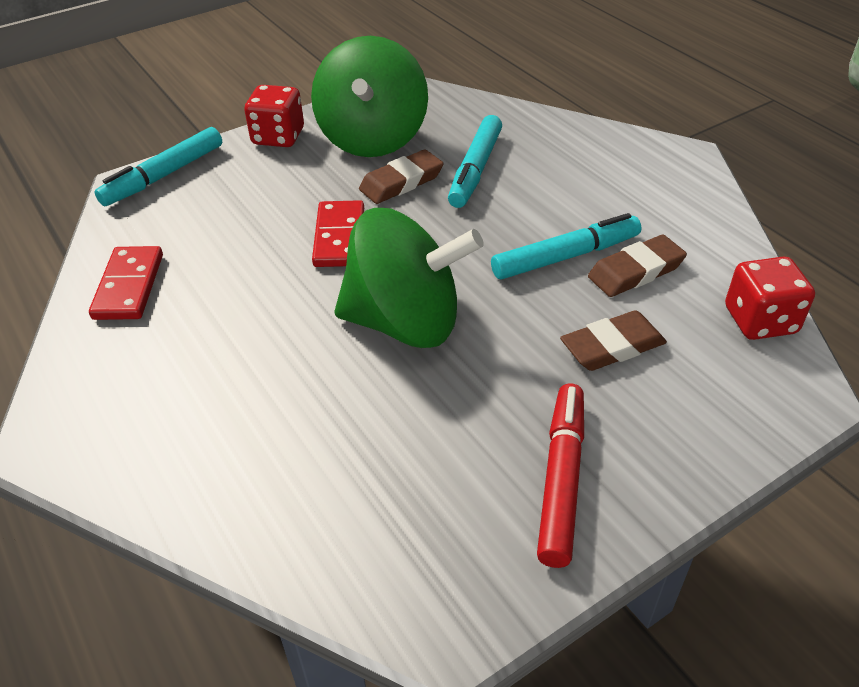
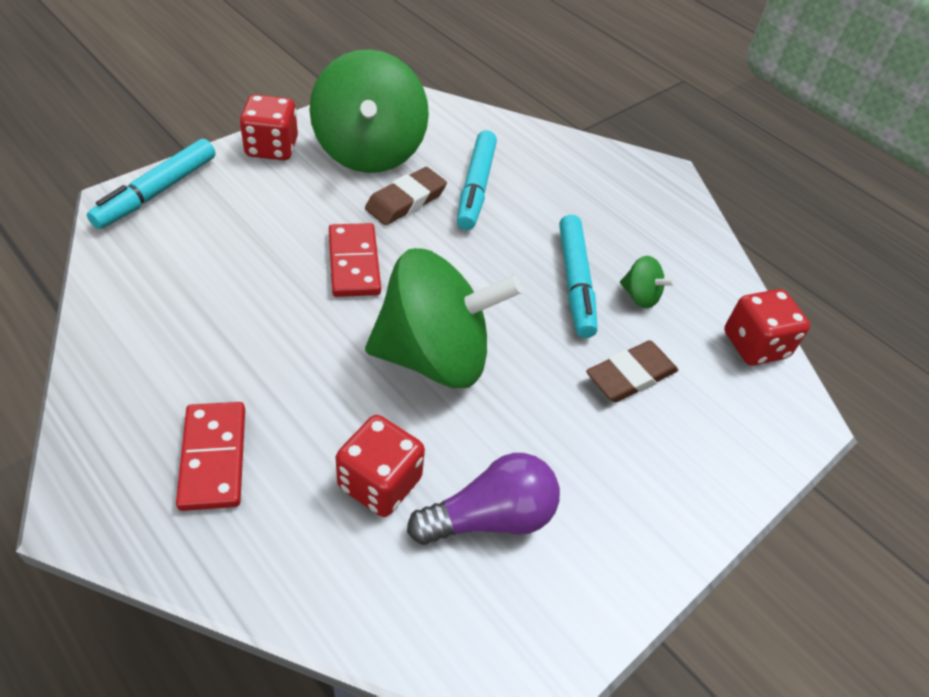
camera: 15 degrees left, 5 degrees up
red domino [89,246,163,320] -> red domino moved to [176,402,245,511]
turquoise marker [491,213,641,280] -> turquoise marker turned 120 degrees clockwise [559,215,598,338]
red marker [537,384,584,568] -> none
brown eraser [588,235,687,297] -> green spinning top [620,256,675,308]
none -> red dice [336,415,425,517]
none -> purple light bulb [407,453,560,545]

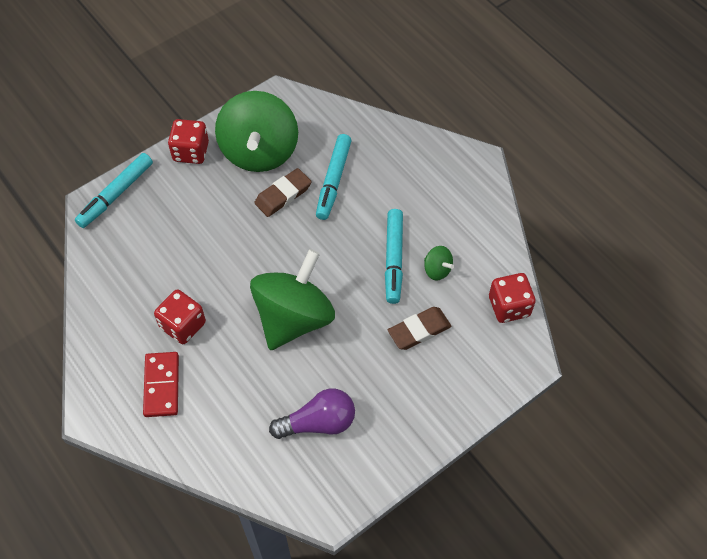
camera: 10 degrees right, 10 degrees up
red domino [329,223,381,297] -> none
red dice [336,415,425,517] -> red dice moved to [154,290,206,344]
green spinning top [365,248,522,388] -> green spinning top turned 60 degrees counterclockwise [250,249,335,350]

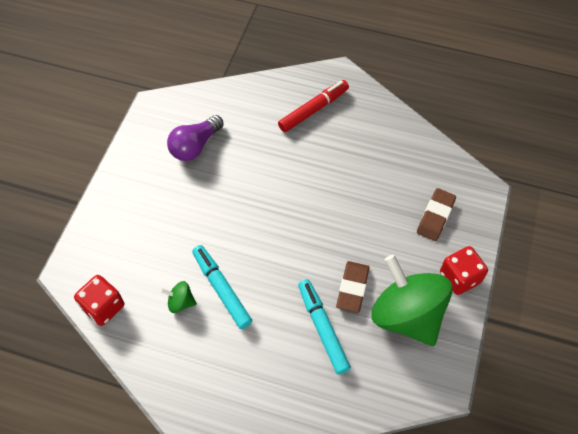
camera: 145 degrees right, 0 degrees up
turquoise marker [75,153,153,228] -> none
red domino [143,352,179,417] -> red marker [278,80,349,132]
red dice [154,290,206,344] -> none
green spinning top [250,249,335,350] -> none
brown eraser [388,307,452,350] -> brown eraser moved to [417,188,456,241]

